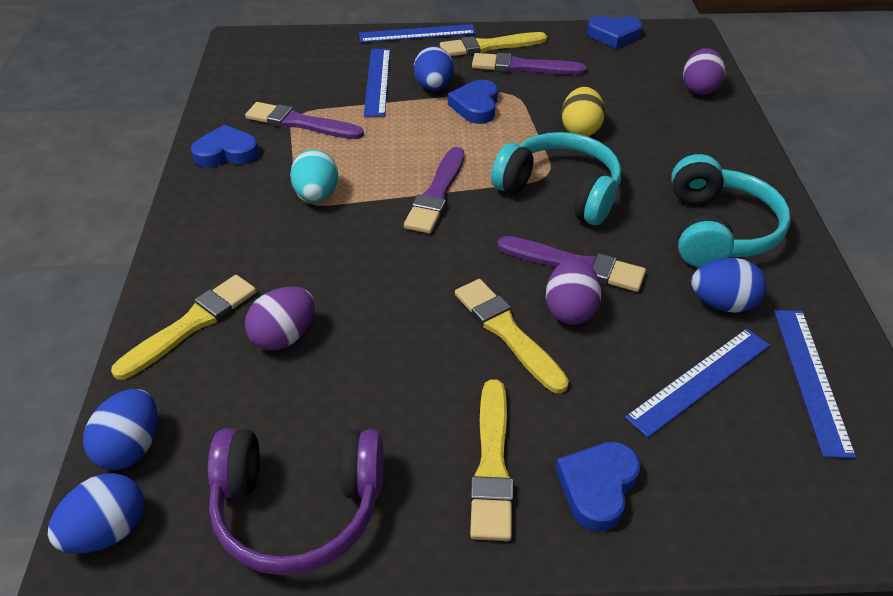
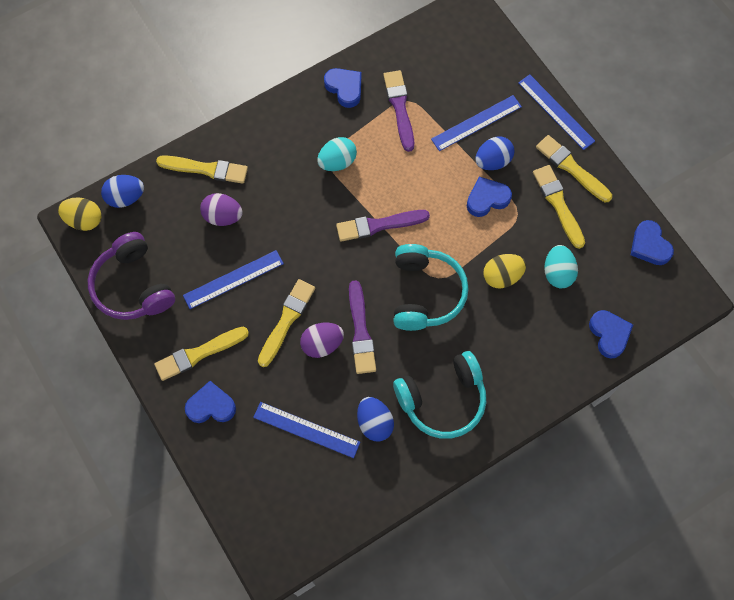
camera: 60 degrees right, 25 degrees up
blue egg [48,473,144,554] -> yellow egg [58,197,101,231]
purple brush [472,53,586,75] -> yellow brush [533,165,585,249]
purple egg [683,48,726,95] -> blue heart [589,310,633,359]
blue ruler [774,310,856,458] -> blue ruler moved to [183,250,284,309]
none -> turquoise egg [544,245,578,288]

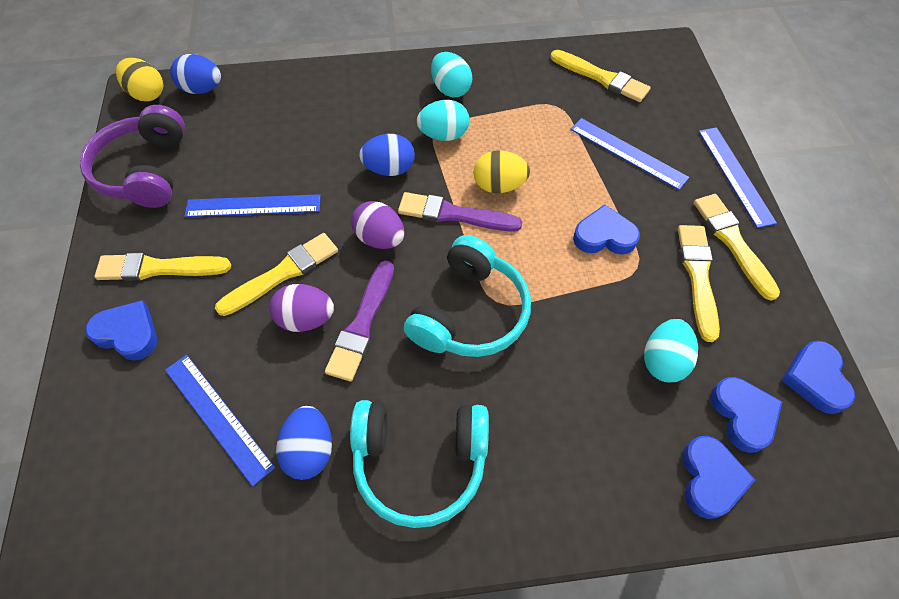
camera: 25 degrees right, 10 degrees down
yellow brush [156,155,248,184] -> yellow brush moved to [550,50,651,102]
purple egg [200,193,243,226] -> purple egg moved to [352,201,405,249]
blue heart [324,68,361,108] -> blue heart moved to [710,377,782,453]
purple brush [383,70,414,152] -> none
blue ruler [431,95,522,151] -> blue ruler turned 45 degrees clockwise [570,118,690,190]
blue egg [475,136,515,170] -> blue egg moved to [359,134,415,176]
yellow egg [483,254,526,289] -> yellow egg moved to [474,150,530,193]
none -> turquoise egg [431,52,472,97]

